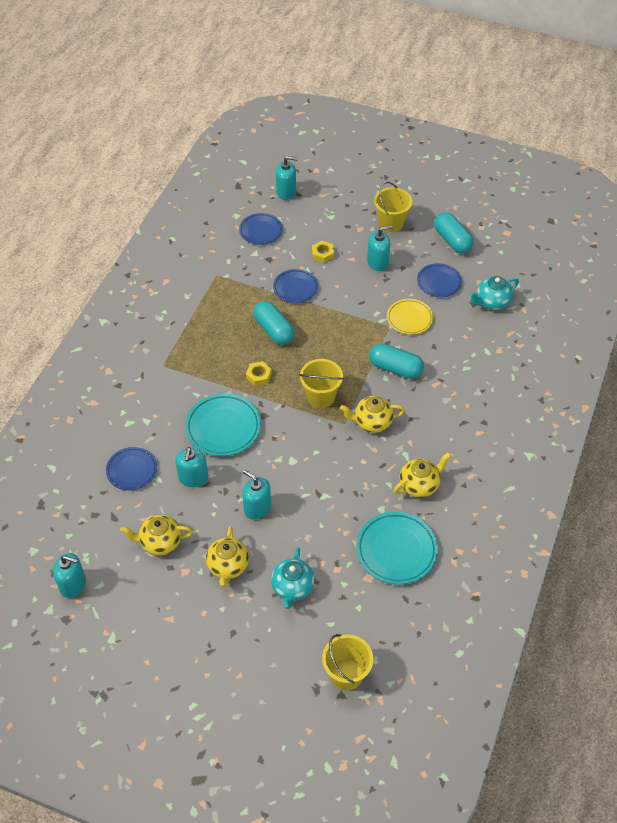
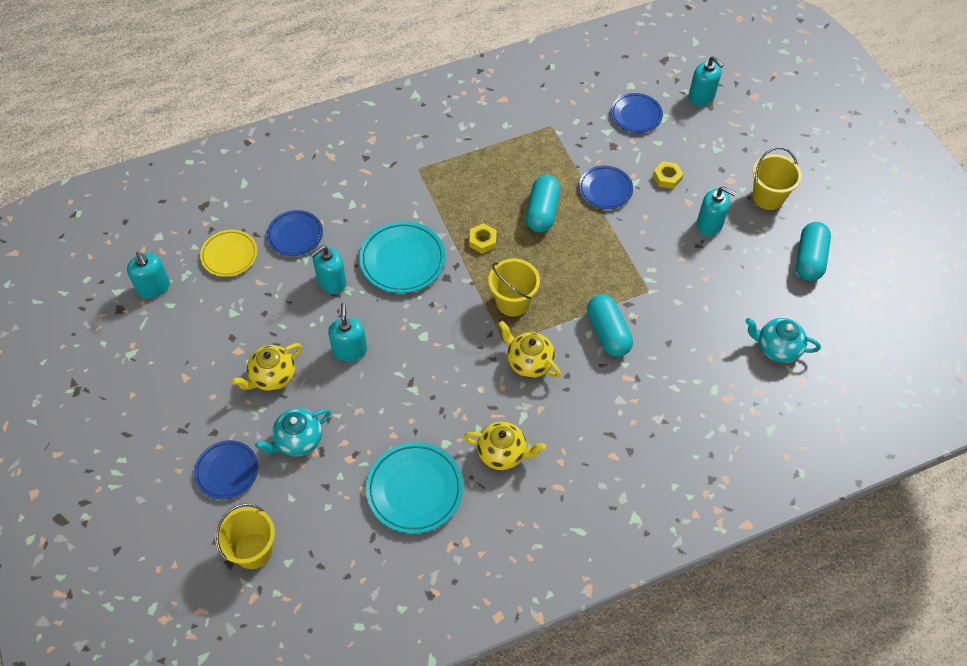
camera: 45 degrees right, 5 degrees up
yellow teapot [120,515,193,556] -> none
yellow plate [387,299,433,335] -> yellow plate moved to [200,230,257,277]
blue plate [417,263,462,297] -> blue plate moved to [194,440,258,500]

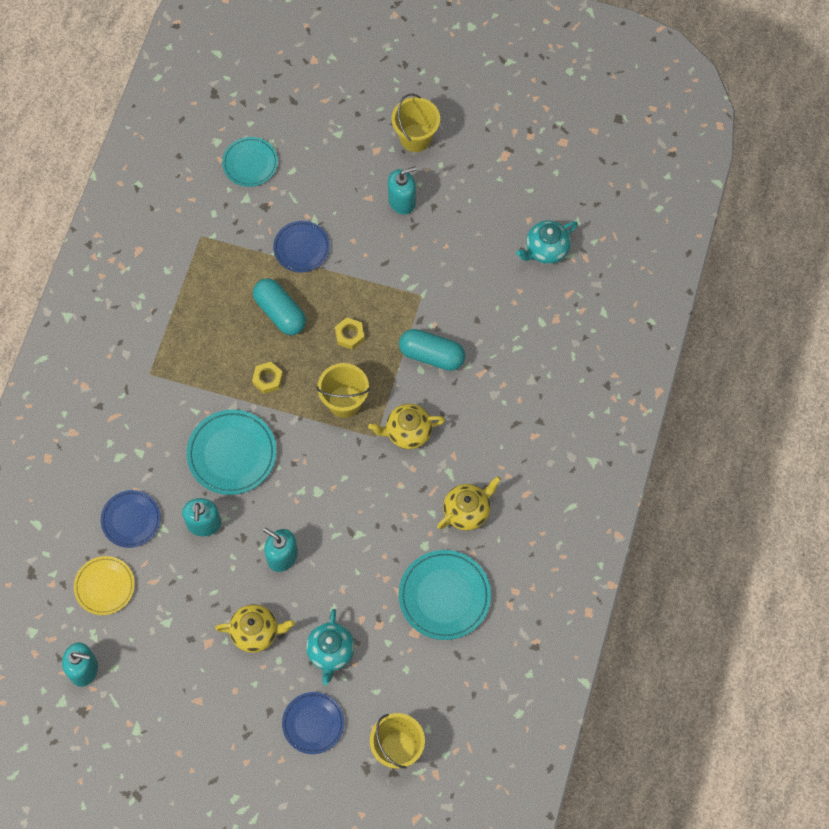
camera: 50 degrees left, 10 degrees up
yellow teapot [232,343,302,391] -> yellow teapot turned 90 degrees counterclockwise [215,604,295,653]
blue plate [611,93,663,133] -> turquoise plate [222,137,278,187]
yellow nut [653,161,683,189] -> yellow nut moved to [335,318,365,350]
turquoise soap dispenser [689,56,724,106] -> none
turquoise capsule [796,222,831,281] -> none

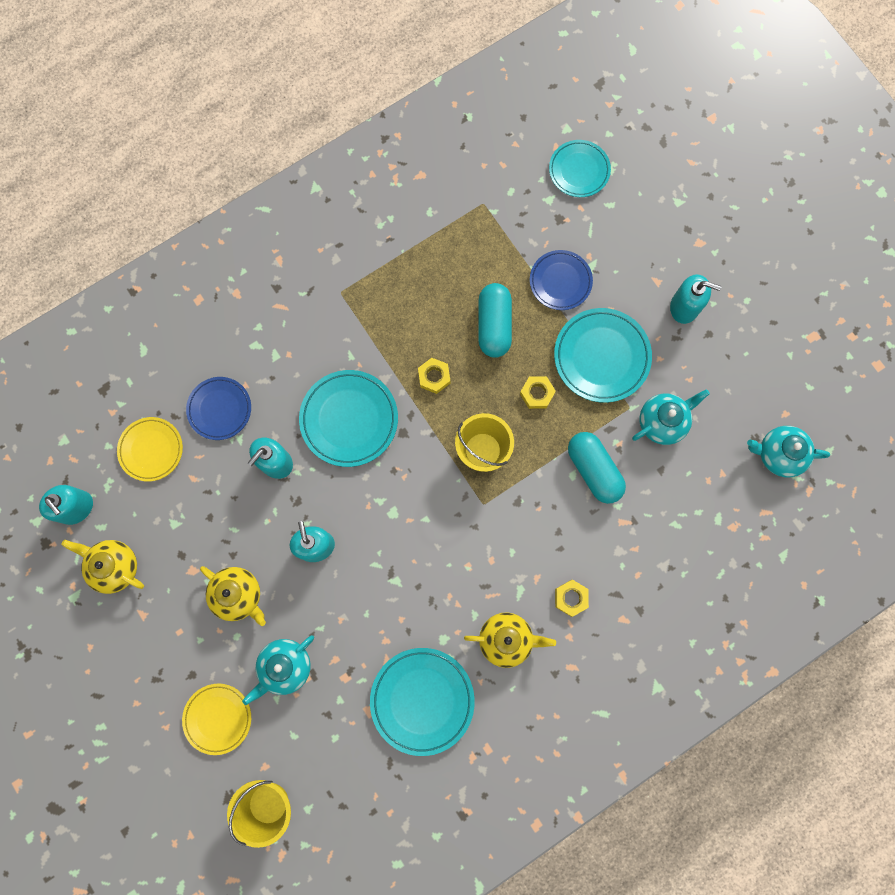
camera: 40 degrees right, 10 degrees up
blue plate [282,692,344,754] -> yellow plate [182,684,251,755]
yellow teapot [368,404,445,449] -> yellow teapot moved to [61,540,144,594]
yellow bucket [391,93,440,152] -> none
none -> turquoise plate [554,308,652,403]
none -> yellow nut [555,580,589,617]
none -> turquoise teapot [632,389,710,445]

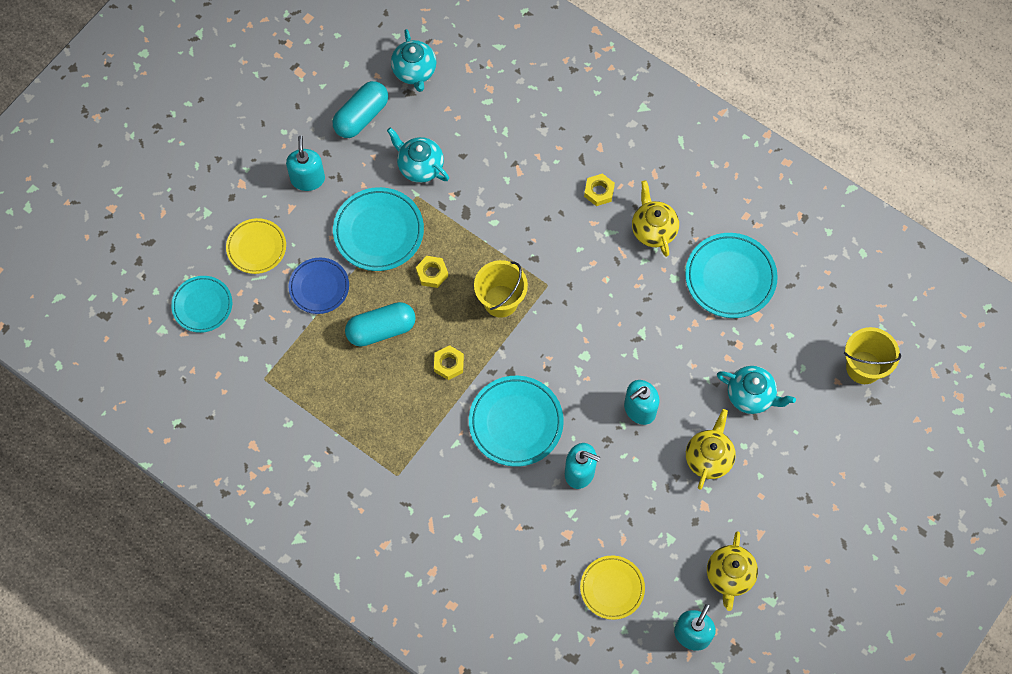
camera: 110 degrees left, 10 degrees down
yellow plate [182,684,251,755] -> yellow plate moved to [226,218,286,274]
blue plate [186,377,251,440] -> none
turquoise capsule [568,432,626,504] -> turquoise capsule moved to [333,81,388,138]

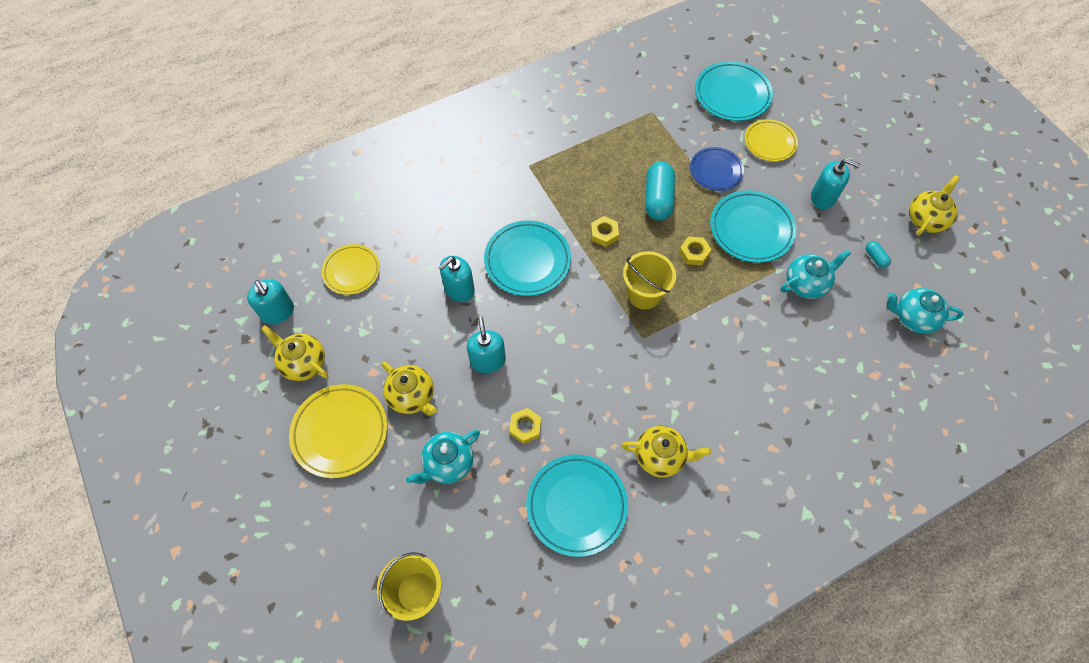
camera: 115 degrees right, 5 degrees down
turquoise plate [171,276,232,333] -> turquoise plate [695,61,773,121], size x1.52
turquoise capsule [333,81,388,138] -> turquoise capsule [866,241,891,268], size x0.46
yellow nut [584,173,615,206] -> yellow nut moved to [509,408,541,444]
none -> yellow plate [289,384,388,478]
none -> yellow teapot [909,175,960,236]

